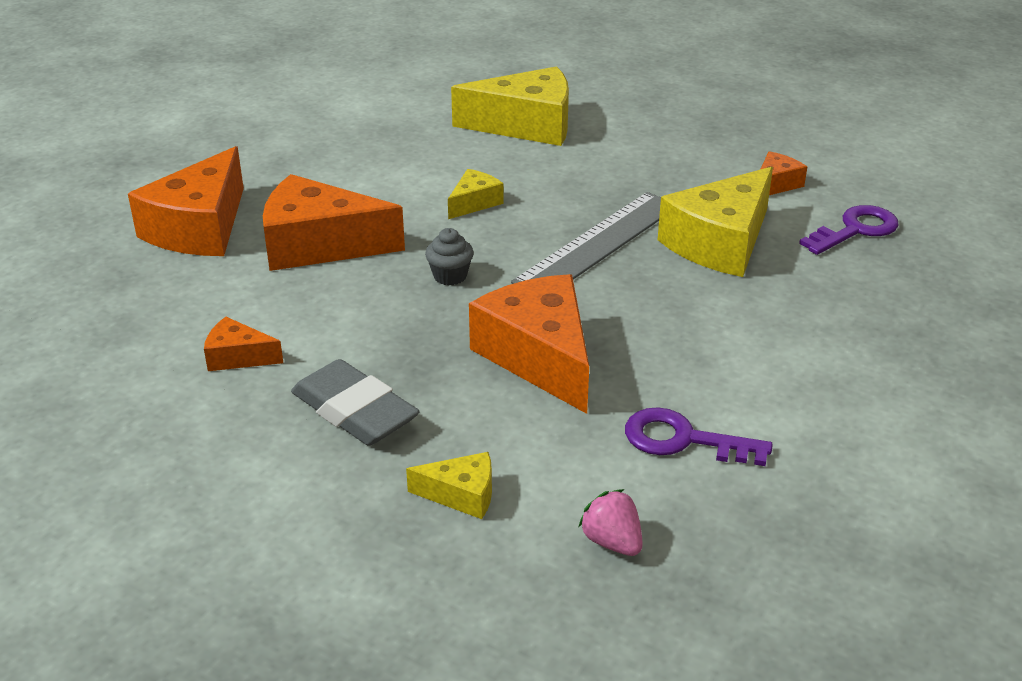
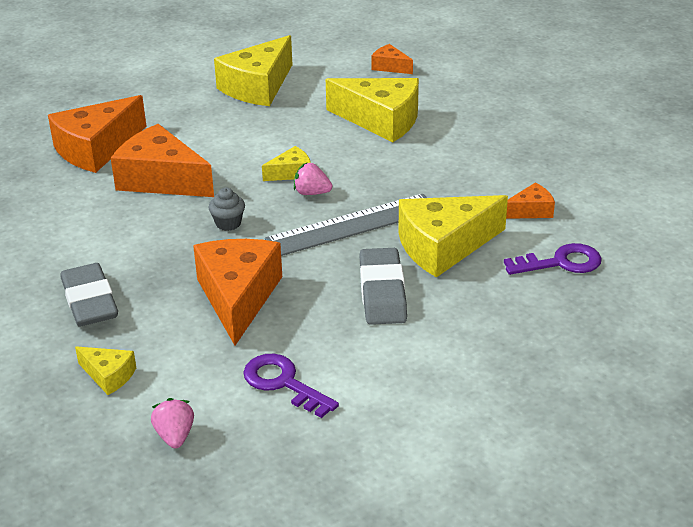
camera: 25 degrees right, 0 degrees up
orange cheese [204,317,283,371] -> orange cheese moved to [371,44,413,74]
none -> yellow cheese [214,35,292,106]
none -> pink strawberry [294,162,332,195]
none -> grey eraser [359,248,407,325]

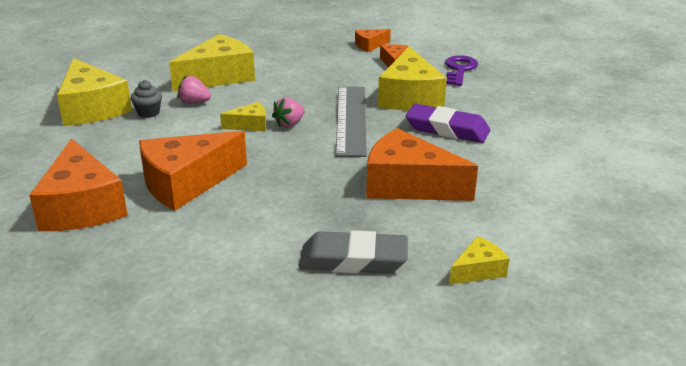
camera: 65 degrees left, 5 degrees down
pink strawberry [151,398,194,448] -> pink strawberry moved to [177,76,211,103]
grey cupcake [208,188,245,231] -> grey cupcake moved to [131,80,162,118]
purple key [243,354,339,418] -> none
yellow cheese [262,146,311,181] -> yellow cheese turned 75 degrees clockwise [220,102,266,131]
grey eraser [359,248,407,325] -> purple eraser [406,104,490,143]
orange cheese [371,44,413,74] -> orange cheese moved to [355,29,391,52]

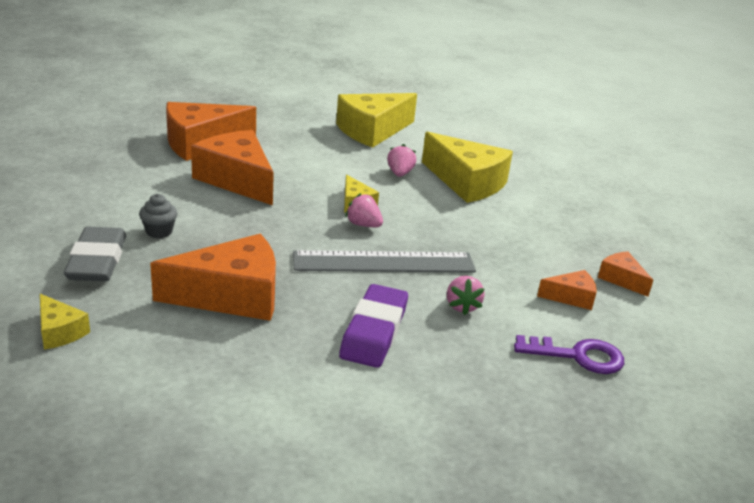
camera: 80 degrees right, 0 degrees up
grey cupcake [131,80,162,118] -> grey cupcake moved to [139,194,177,238]
orange cheese [366,128,478,201] -> orange cheese turned 60 degrees clockwise [150,234,276,321]
yellow cheese [378,47,447,110] -> pink strawberry [447,276,485,315]

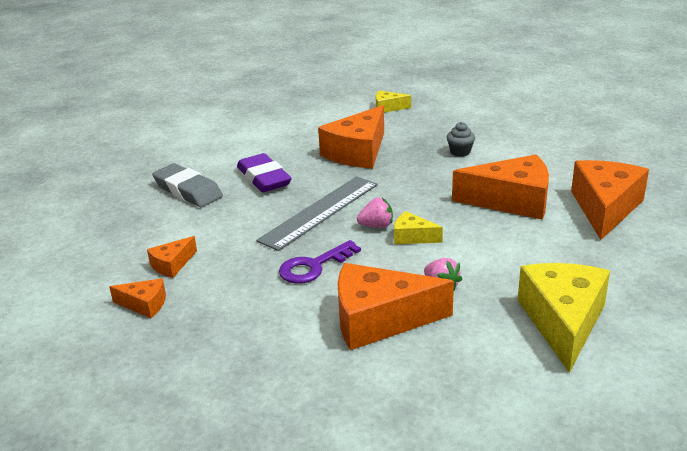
camera: 140 degrees right, 0 degrees up
grey eraser [64,227,126,281] -> grey eraser moved to [152,163,223,207]
yellow cheese [422,132,513,203] -> orange cheese [338,263,454,350]
pink strawberry [447,276,485,315] -> none
purple key [514,335,624,374] -> purple key moved to [279,240,361,284]

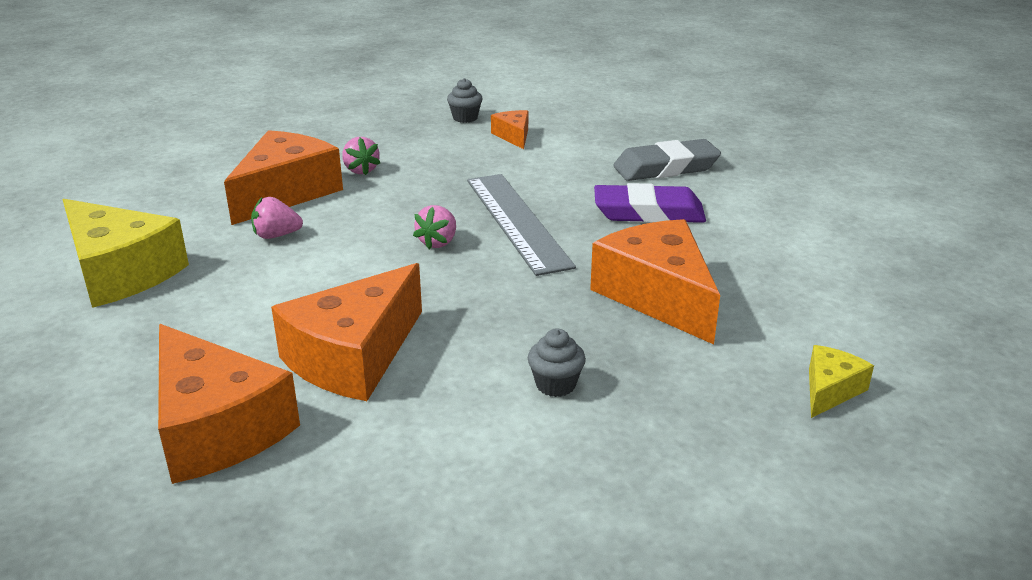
camera: 120 degrees right, 0 degrees up
orange cheese [109,278,166,318] -> grey cupcake [447,78,483,123]
purple key [279,240,361,284] -> none
yellow cheese [394,211,443,244] -> none
none -> pink strawberry [342,137,380,175]

